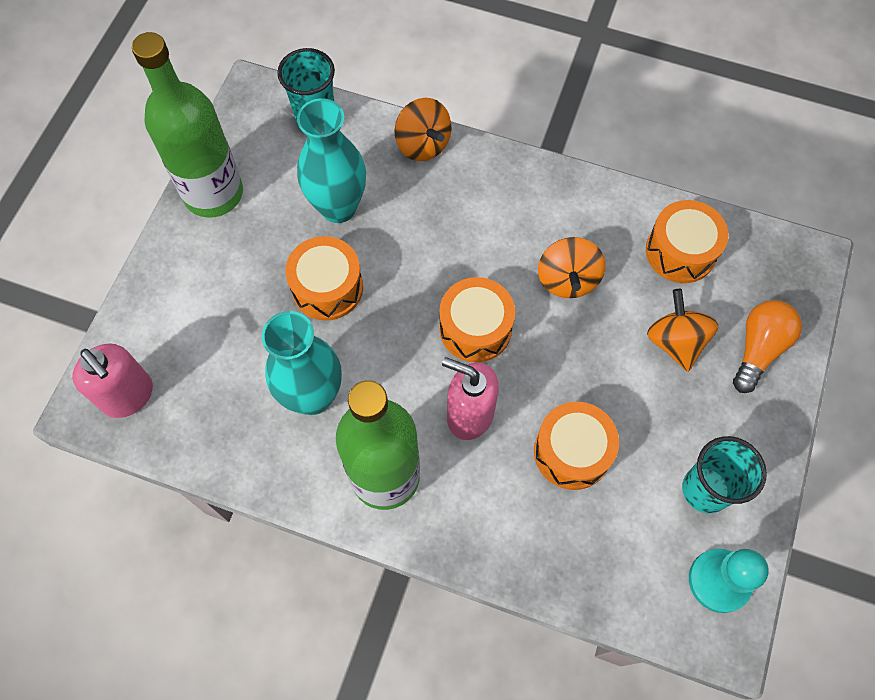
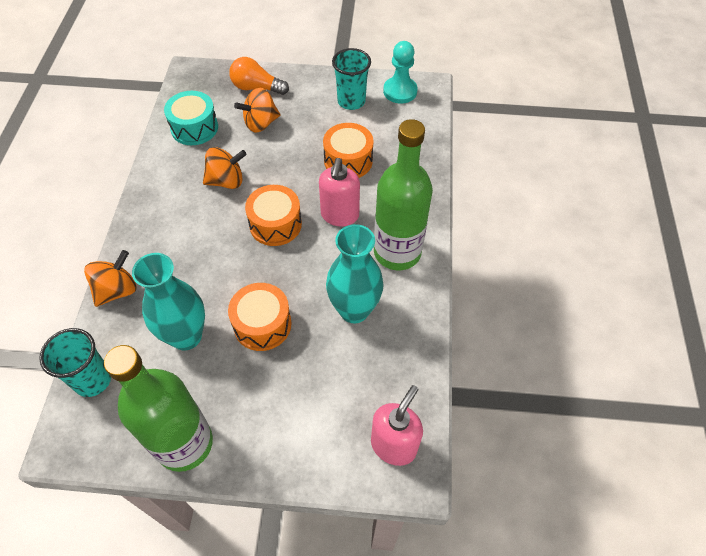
camera: 105 degrees left, 10 degrees down
orange drum [646,200,728,283] -> turquoise drum [164,91,218,145]

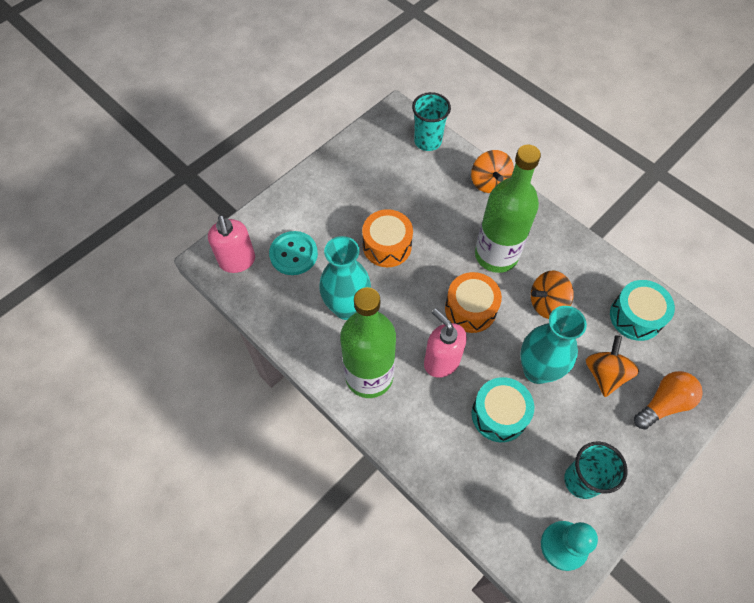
camera: 130 degrees right, 5 degrees up
green bottle [104,345,213,472] -> green bottle moved to [475,145,541,273]
turquoise vase [132,253,205,350] -> turquoise vase moved to [520,306,587,384]
orange spinning top [203,147,247,189] -> orange spinning top turned 45 degrees clockwise [531,271,574,319]
orange drum [323,123,374,178] -> turquoise drum [472,377,534,442]
none -> turquoise button [269,231,318,275]

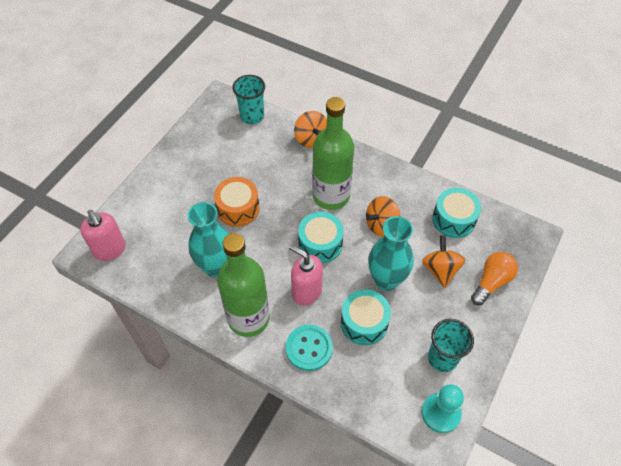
camera: 15 degrees left, 5 degrees down
turquoise button [269,231,318,275] -> turquoise button moved to [286,324,333,371]
orange drum [445,272,502,333] -> turquoise drum [298,212,344,263]

